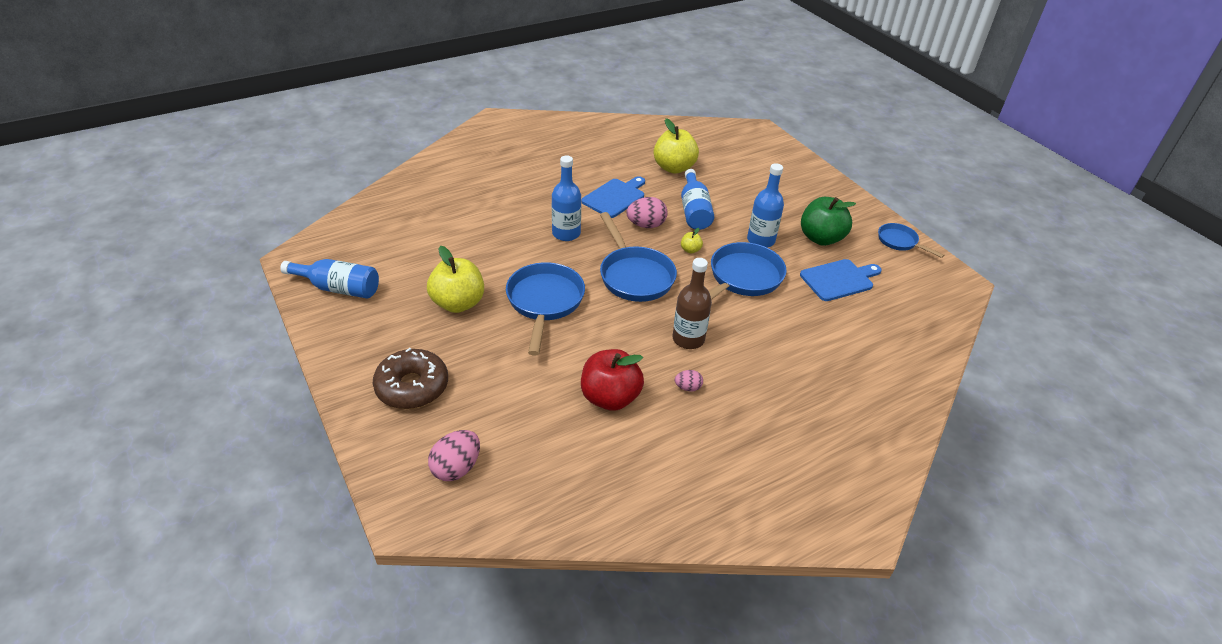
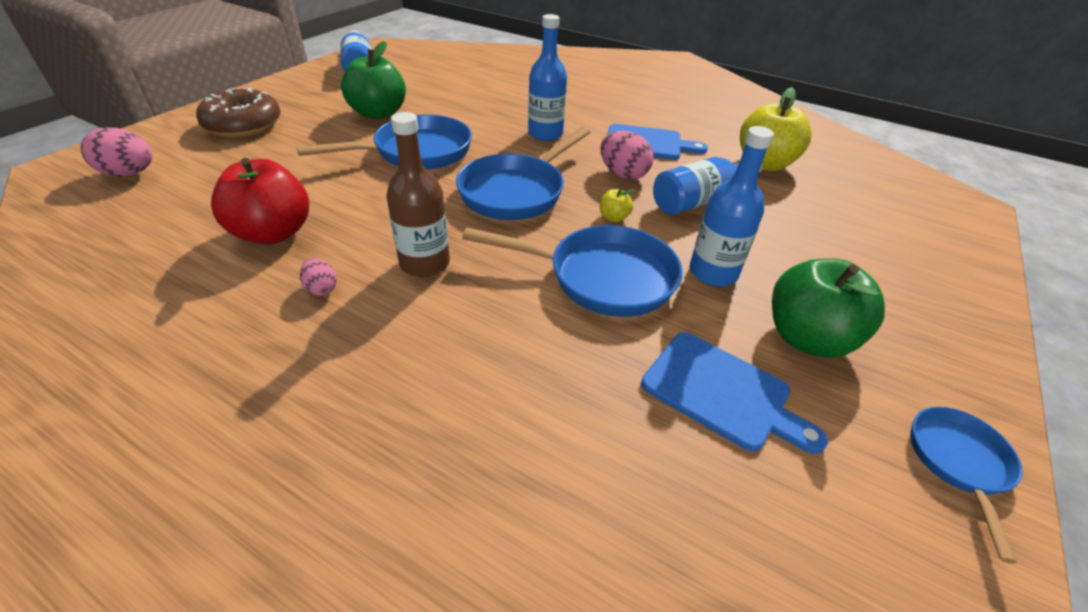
camera: 60 degrees right, 0 degrees up
yellow apple [427,246,484,313] -> green apple [341,41,406,119]

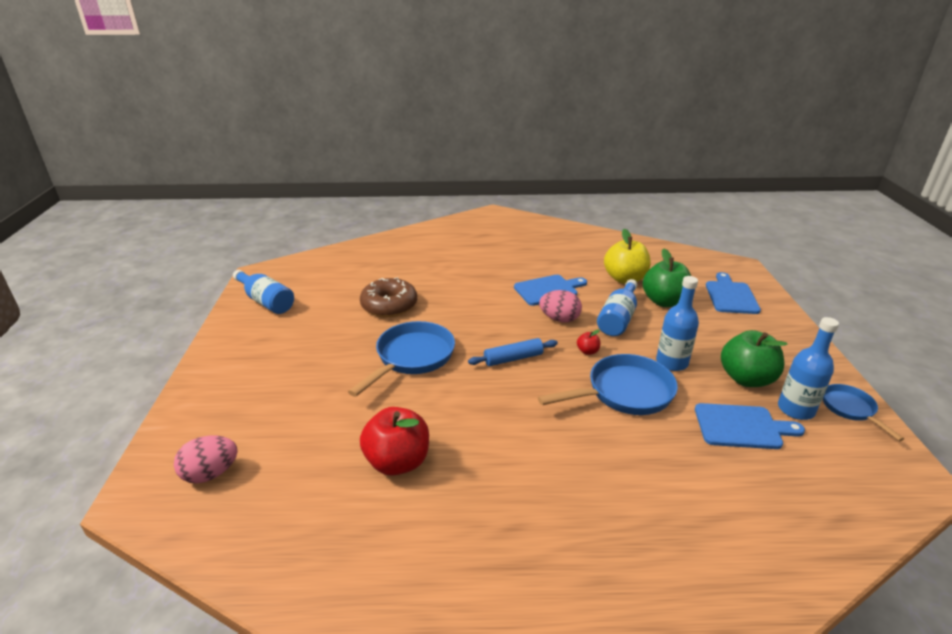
camera: 30 degrees left, 10 degrees down
brown donut [196,88,281,138] -> brown donut moved to [360,277,417,317]
pink egg [300,258,337,296] -> none
green apple [341,41,406,119] -> green apple moved to [643,248,691,307]
brown bottle [387,112,450,277] -> none
blue pan [456,127,590,220] -> blue rolling pin [468,338,558,366]
blue bottle [528,14,567,141] -> blue bottle moved to [778,317,839,420]
yellow apple [600,188,634,222] -> red apple [577,330,600,355]
none -> blue cutting board [706,272,761,314]

